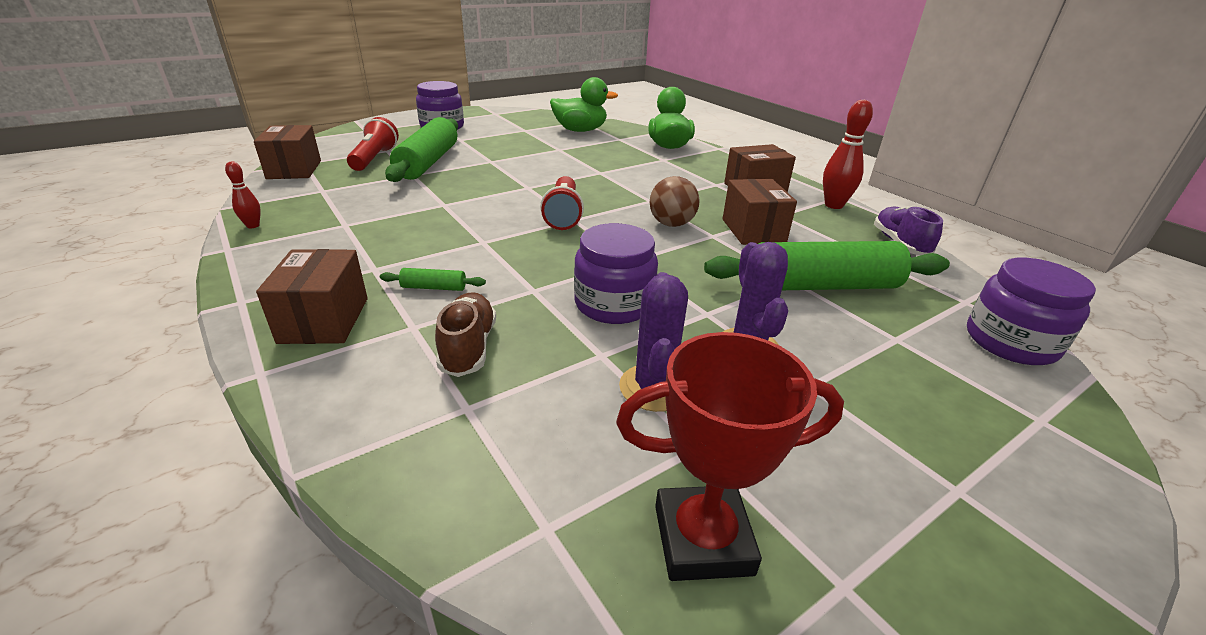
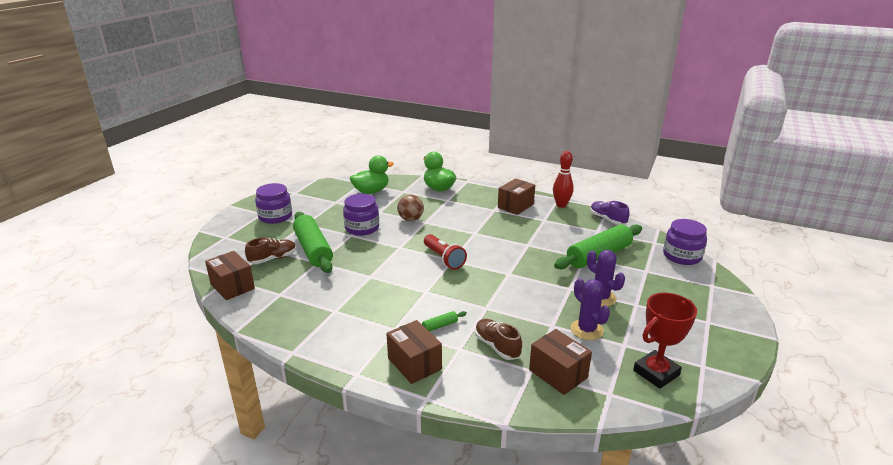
camera: 30 degrees left, 5 degrees down
red bowling pin [225,162,261,228] -> none
red flashlight [347,117,399,171] -> brown shoe [245,237,296,264]
purple jar [574,223,658,324] -> purple jar moved to [343,194,379,236]
brown ball [650,176,700,227] -> brown ball moved to [397,195,424,221]
brown box [723,179,797,245] -> brown box moved to [529,329,592,395]

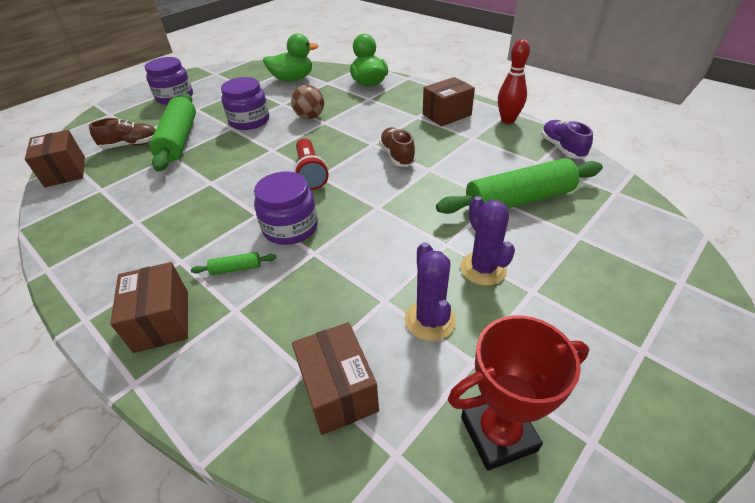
camera: 20 degrees right, 15 degrees up
brown shoe [475,319,522,360] -> brown shoe moved to [379,127,416,167]
purple jar [663,219,707,265] -> purple jar moved to [254,171,318,245]

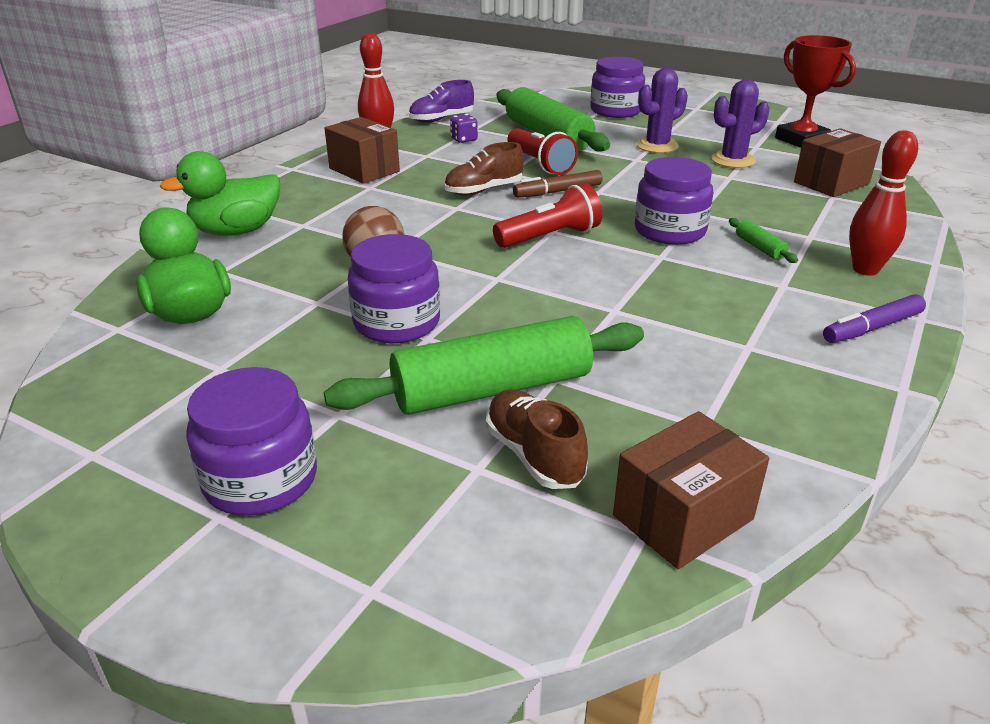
camera: 105 degrees left, 10 degrees down
brown box [110,262,188,353] -> red bowling pin [849,130,918,276]
none -> purple dice [450,114,478,143]
none -> red flashlight [507,128,578,175]
none -> brown marker [513,170,602,198]
none -> purple jar [590,57,645,118]
none -> purple marker [823,294,926,343]

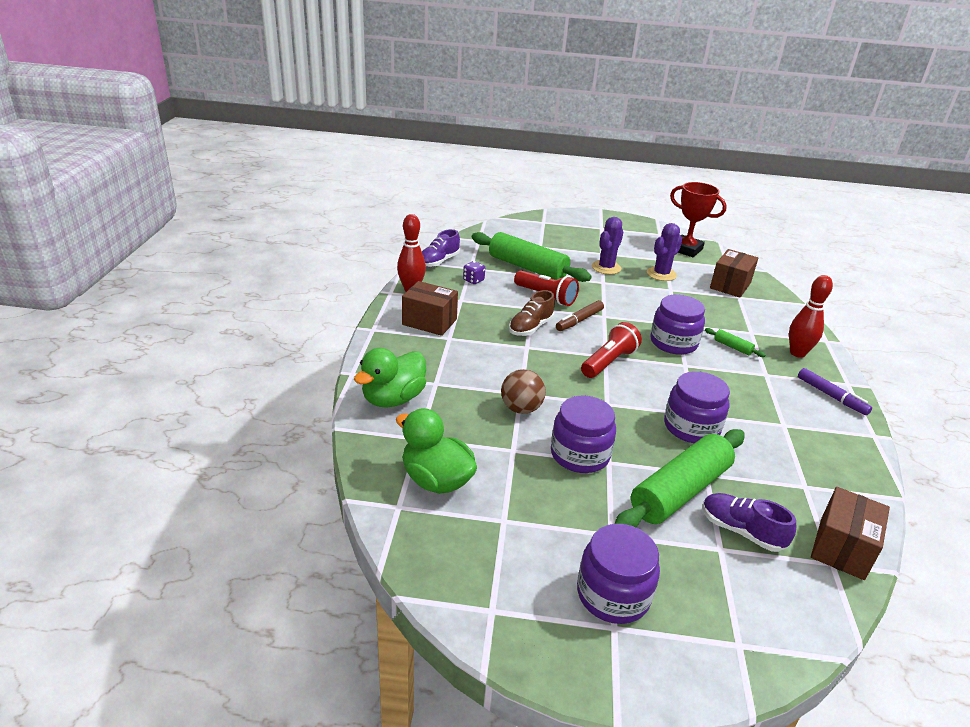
camera: 25 degrees left, 0 degrees up
brown shoe [486,390,588,489] -> purple shoe [702,493,796,552]
purple jar [590,57,645,118] -> purple jar moved to [664,371,730,443]
purple marker [823,294,926,343] -> purple marker turned 75 degrees counterclockwise [798,368,872,415]

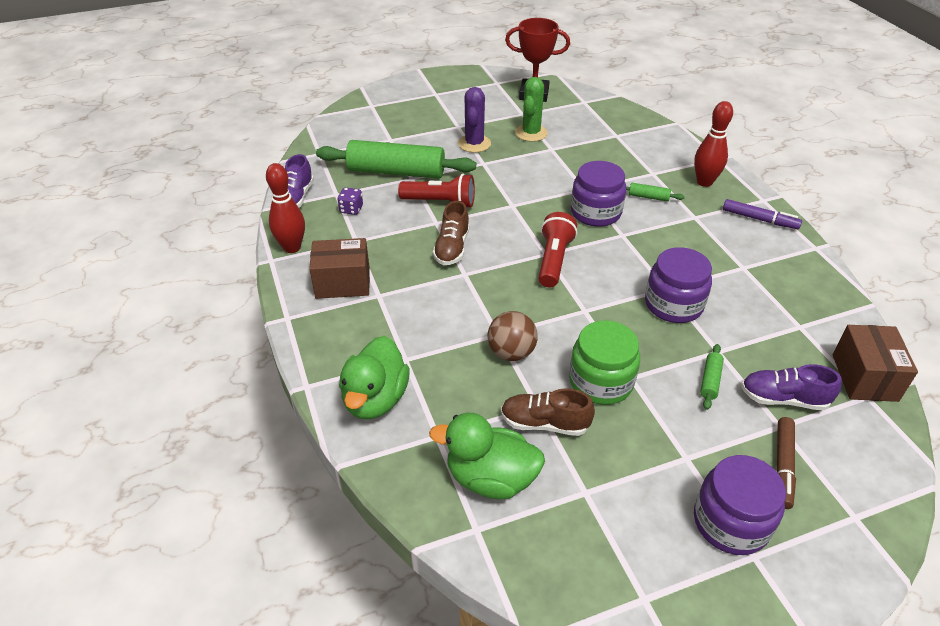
camera: 25 degrees left, 10 degrees up
purple jar [551,395,616,473] -> green jar [569,320,640,405]
brown marker [556,300,604,331] -> brown marker moved to [777,417,796,509]
green rolling pin [615,429,745,527] -> green rolling pin [700,344,724,410], size x0.40
purple cactus [647,223,682,281] -> green cactus [515,77,548,142]
brown box [710,249,758,298] -> none
none -> brown shoe [501,388,595,436]

